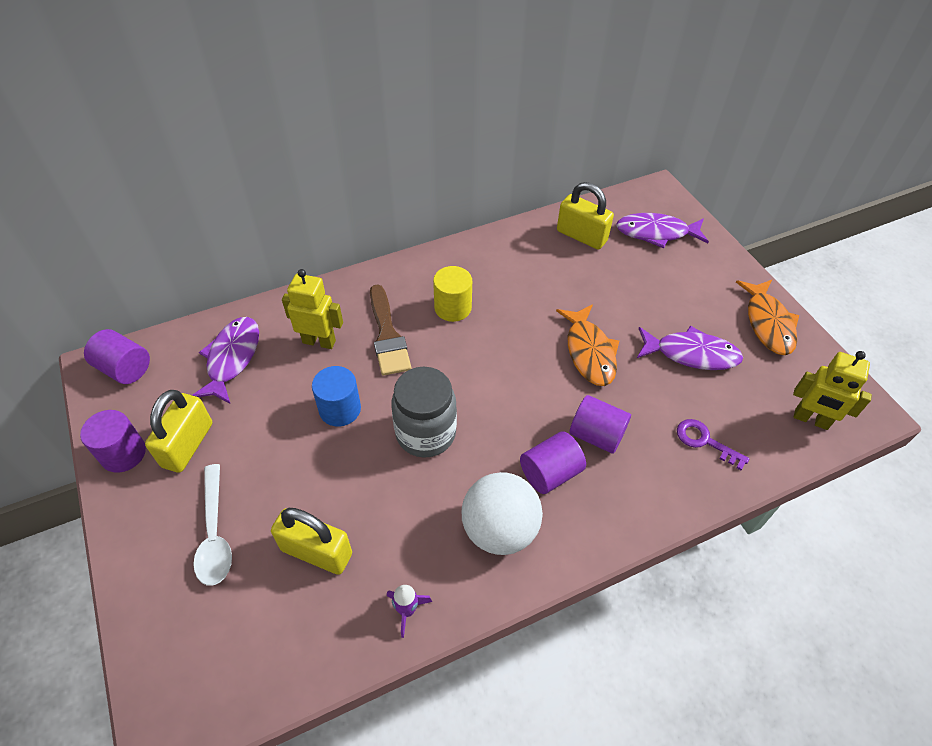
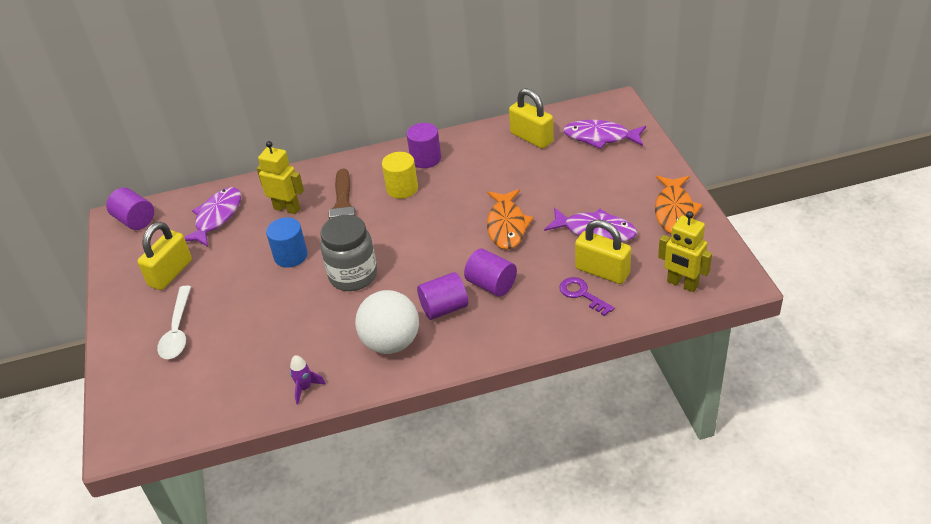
camera: 15 degrees right, 10 degrees down
purple cylinder [80,410,146,473] -> purple cylinder moved to [407,123,441,168]
yellow padlock [271,508,352,575] -> yellow padlock moved to [575,219,631,284]

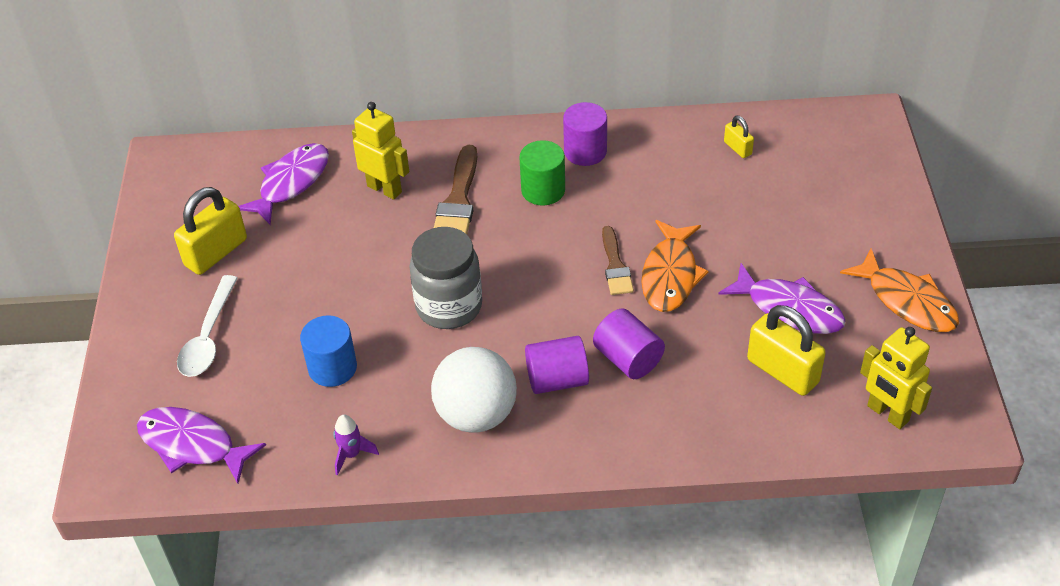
camera: 10 degrees right, 5 degrees up
purple cylinder [106,188,154,230] -> none
blue cylinder [266,217,308,267] -> blue cylinder moved to [300,315,357,387]
yellow cylinder [382,152,418,199] -> green cylinder [519,140,565,206]
yellow padlock [509,88,554,149] -> yellow padlock [724,115,754,158], size x0.50
purple key [559,277,614,316] -> none
purple fish [563,120,646,149] -> purple fish moved to [137,407,266,484]
orange fish [655,176,703,234] -> orange fish turned 60 degrees counterclockwise [840,248,959,332]
none -> brown brush [602,226,634,295]

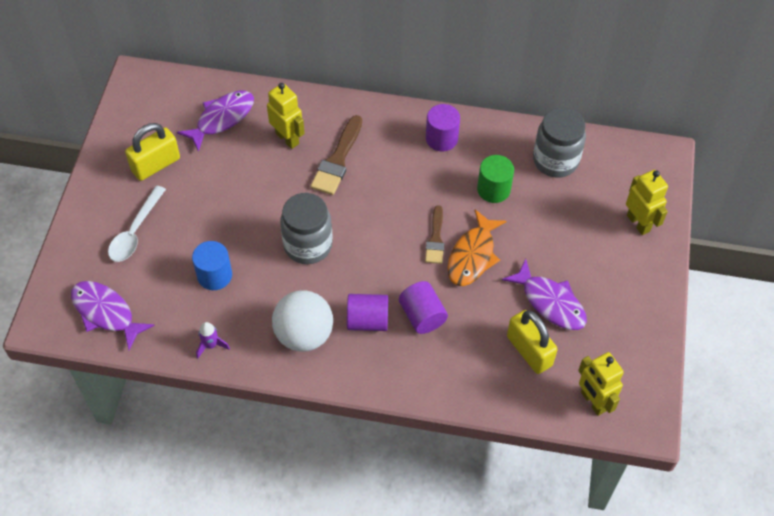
camera: 10 degrees right, 10 degrees up
green cylinder [519,140,565,206] -> green cylinder moved to [477,155,514,203]
yellow padlock [724,115,754,158] -> grey jar [533,107,586,177]
orange fish [840,248,959,332] -> none
none -> yellow robot [626,170,668,235]

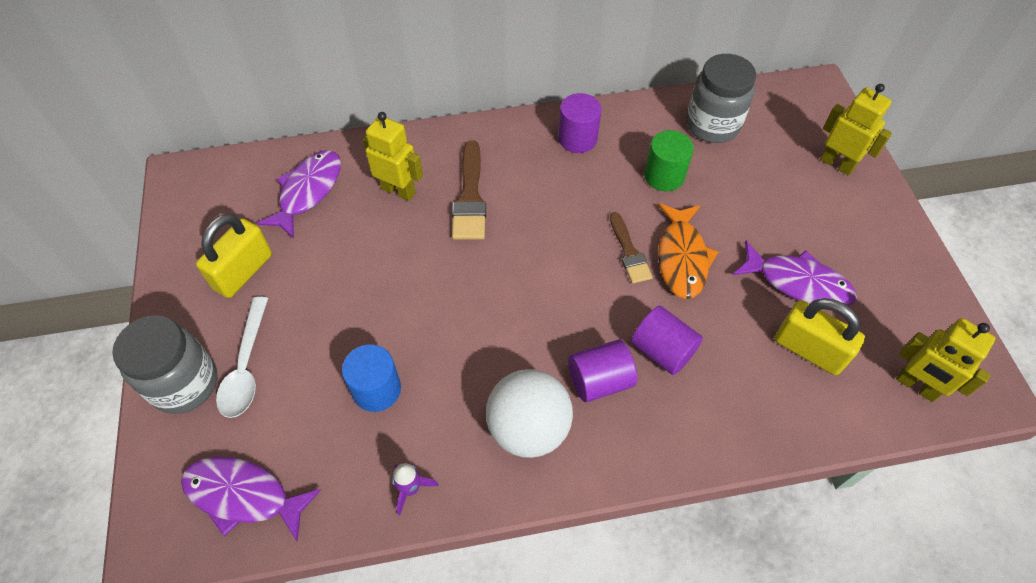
camera: 20 degrees left, 0 degrees up
grey jar [280,193,333,264] -> grey jar moved to [112,315,218,414]

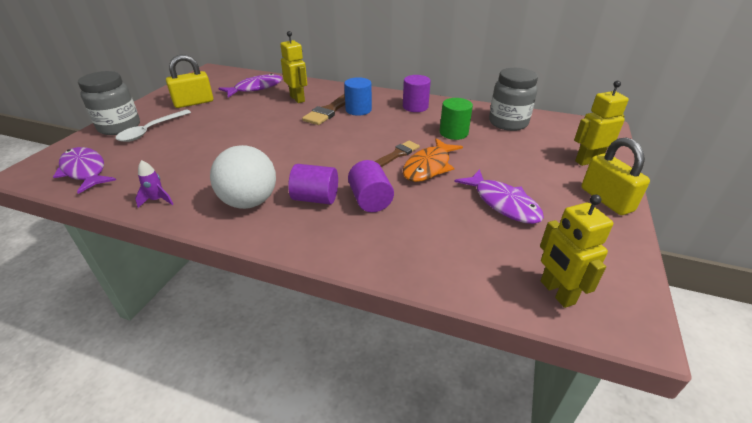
camera: 30 degrees right, 20 degrees down
blue cylinder [342,344,401,412] -> blue cylinder moved to [344,77,372,116]
brown brush [610,212,653,284] -> brown brush turned 150 degrees counterclockwise [375,141,420,167]
yellow padlock [775,298,865,375] -> yellow padlock moved to [581,138,650,215]
yellow robot [820,84,892,176] -> yellow robot turned 90 degrees counterclockwise [574,80,629,166]

